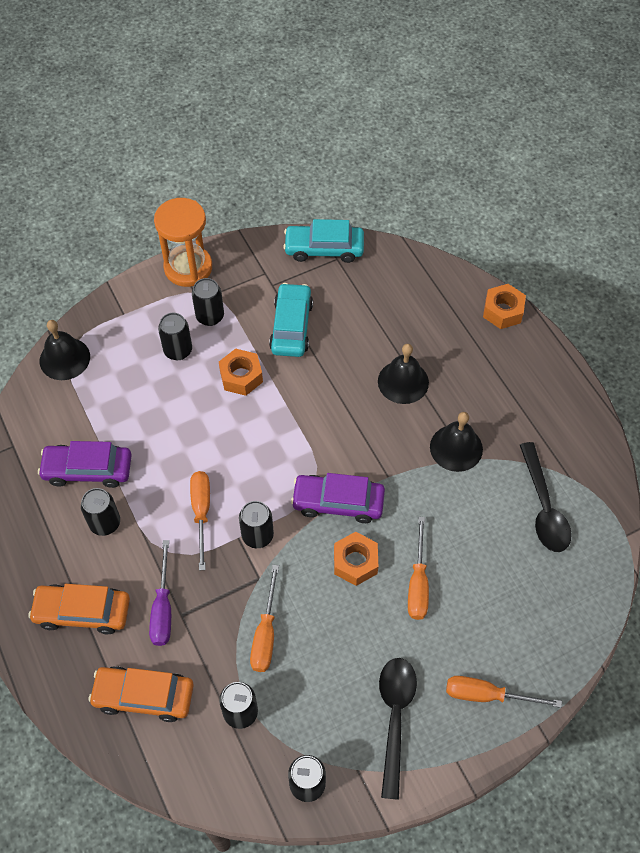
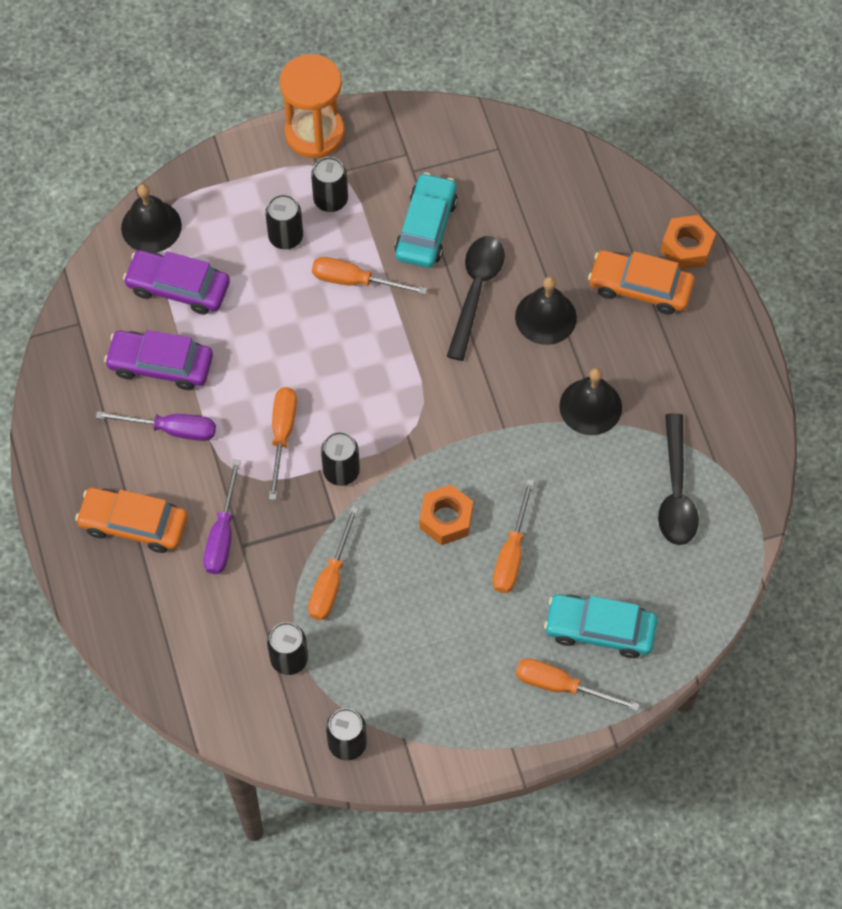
camera: 10 degrees right, 5 degrees up
black can [81,488,120,536] -> purple screwdriver [95,411,216,441]
orange car [88,666,194,722] -> orange car moved to [588,250,695,315]
orange nut [219,349,263,396] -> orange screwdriver [312,257,427,295]
turquoise car [283,219,364,263] -> turquoise car moved to [544,594,658,658]
purple car [291,473,385,523] -> purple car moved to [123,250,230,315]
black spoon [379,658,417,800] -> black spoon moved to [447,236,505,361]

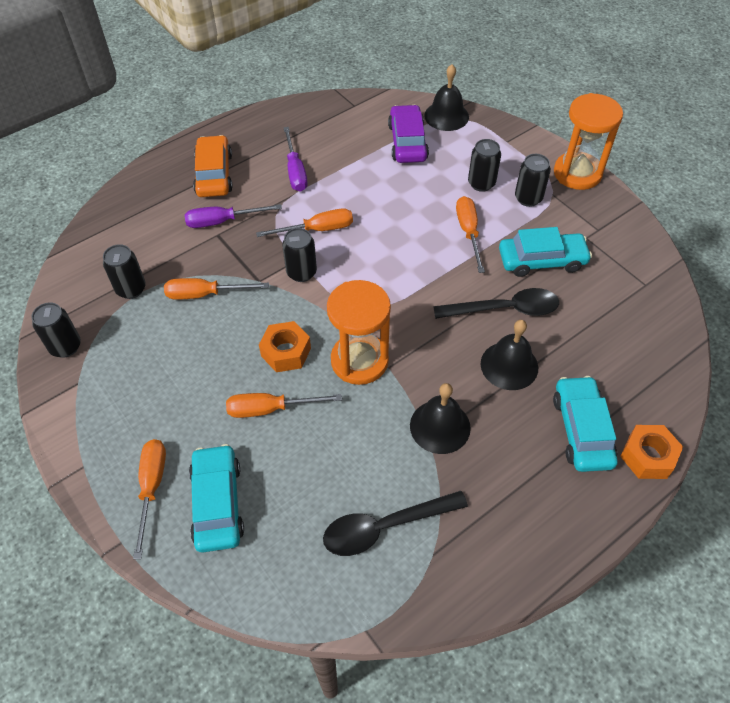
camera: 70 degrees right, 10 degrees down
purple car [104,330,213,390] -> none
orange car [588,250,695,315] -> turquoise car [553,376,618,472]
none -> orange hourglass [327,280,391,385]

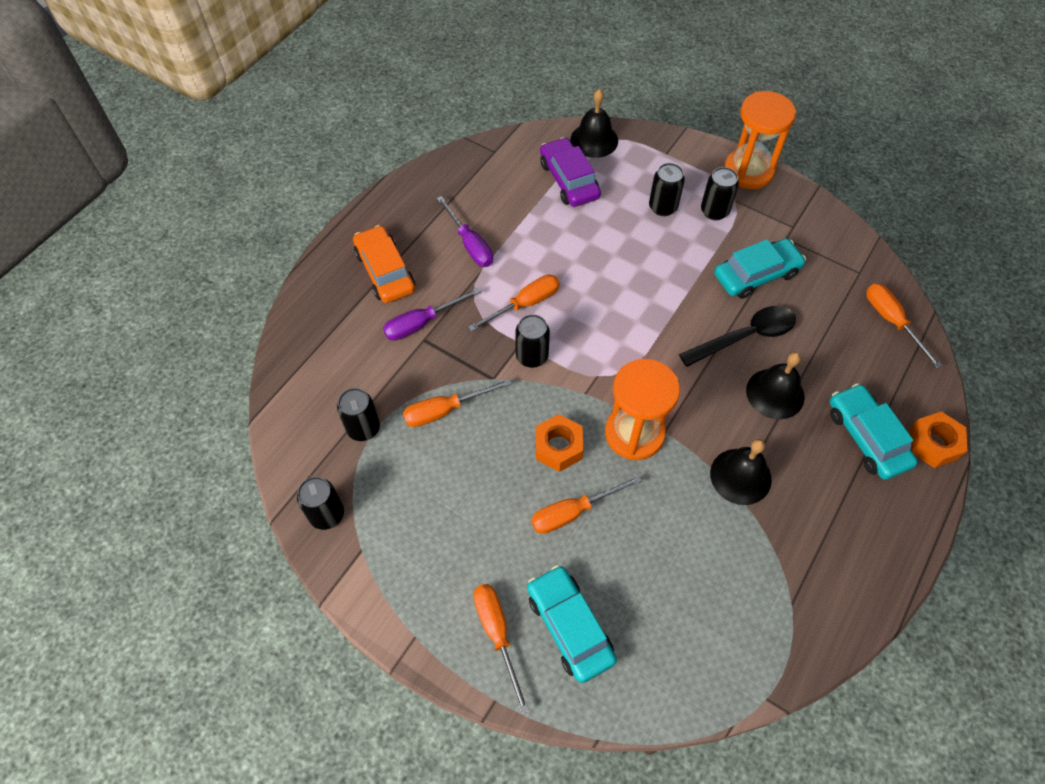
camera: 20 degrees left, 5 degrees up
black spoon [323,491,468,556] -> none
orange screwdriver [456,196,485,273] -> orange screwdriver moved to [866,283,942,368]

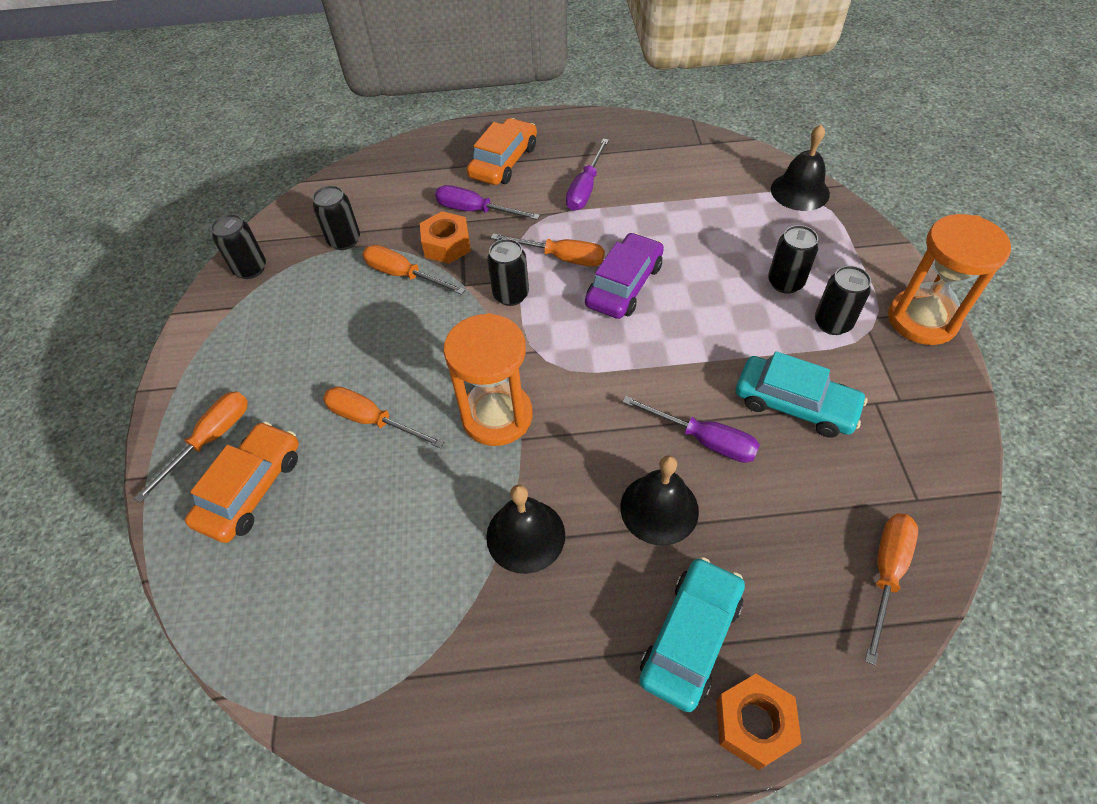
camera: 55 degrees right, 5 degrees down
turquoise car [527,565,617,683] -> orange car [185,422,299,543]
orange nut [536,414,584,472] -> orange nut moved to [420,211,471,264]
purple car [540,137,601,207] -> purple car moved to [585,233,664,319]
black spoon [679,306,796,367] -> purple screwdriver [623,396,760,463]

